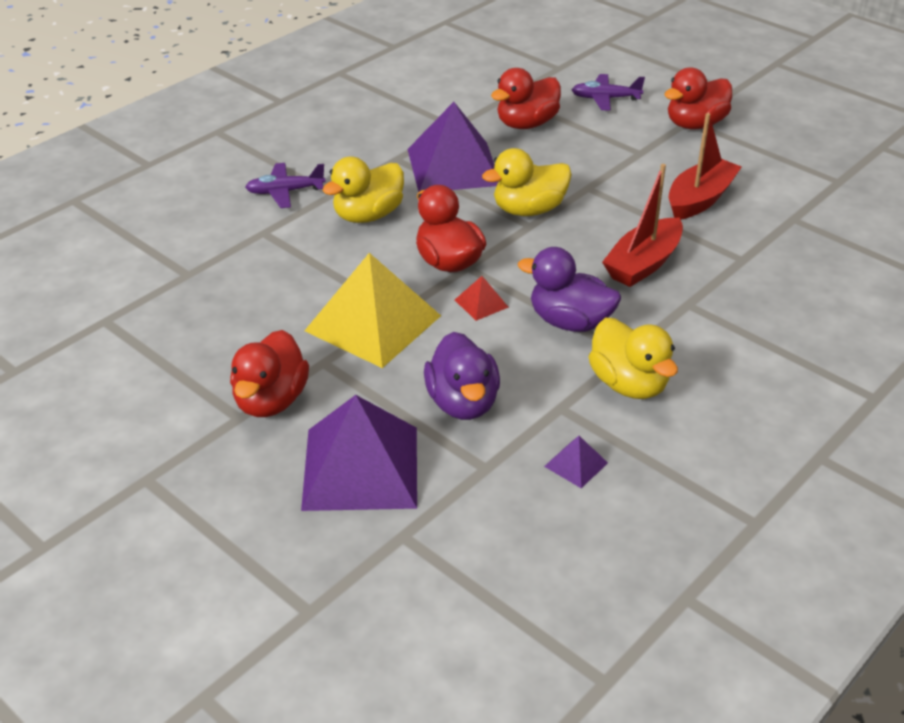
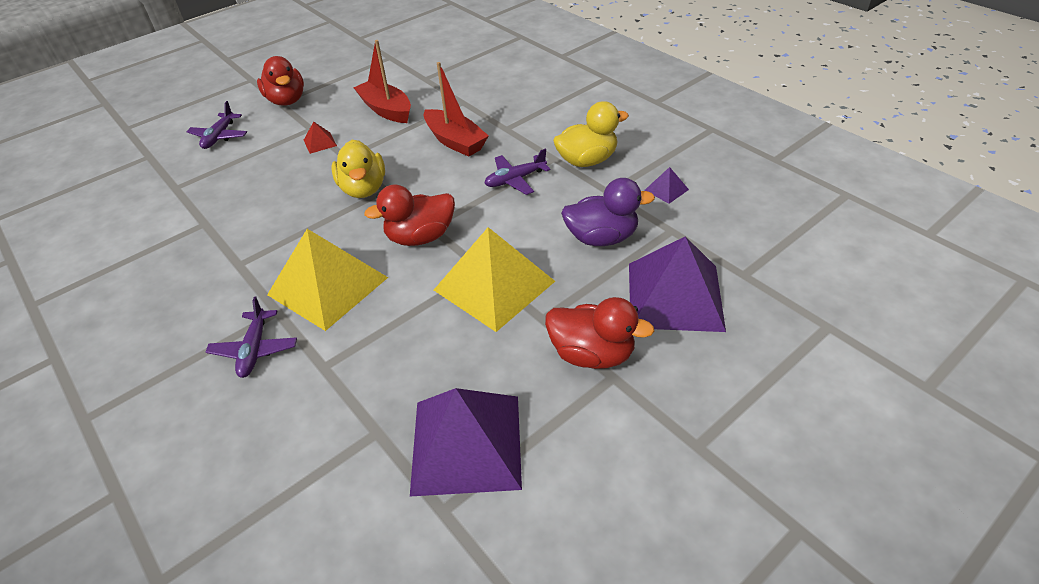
camera: 80 degrees left, 5 degrees up
yellow duck [322,157,404,223] -> yellow pyramid [267,229,388,331]
purple pyramid [407,102,499,192] -> purple pyramid moved to [410,388,522,496]
red pyramid [455,276,509,321] -> red pyramid moved to [304,122,337,154]
red duck [491,68,561,129] -> none
purple duck [518,247,621,332] -> purple plane [484,148,550,195]

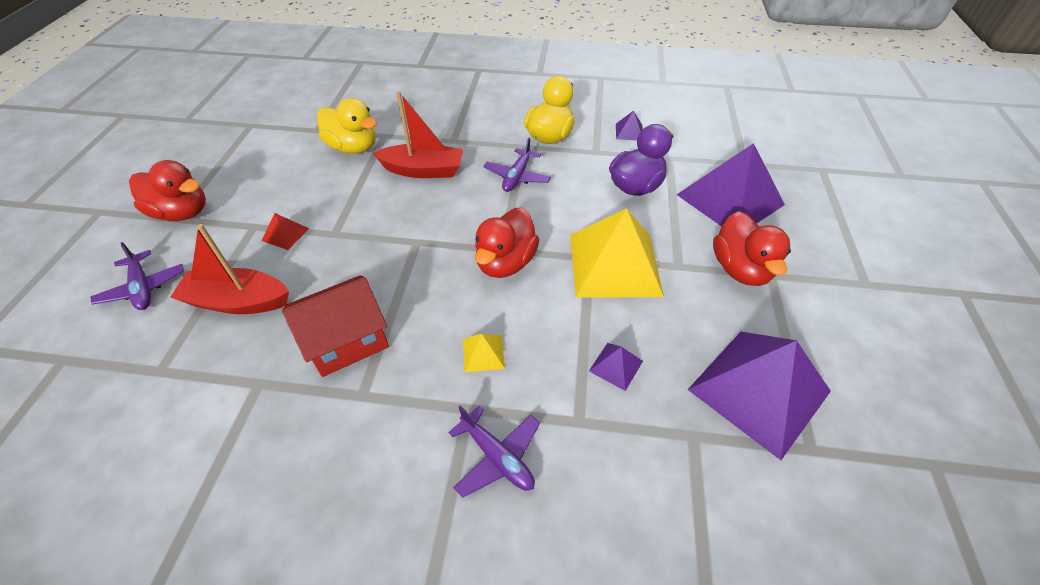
camera: 45 degrees left, 5 degrees up
yellow pyramid [267,229,388,331] -> yellow pyramid [463,334,505,372], size x0.41
yellow duck [332,140,385,198] -> yellow duck moved to [317,98,377,154]
red boat [354,40,411,123] -> red boat moved to [171,224,289,314]
red duck [545,297,655,369] -> red duck turned 105 degrees clockwise [713,211,791,286]
none -> red house [282,275,389,377]
none -> purple pyramid [589,343,643,391]

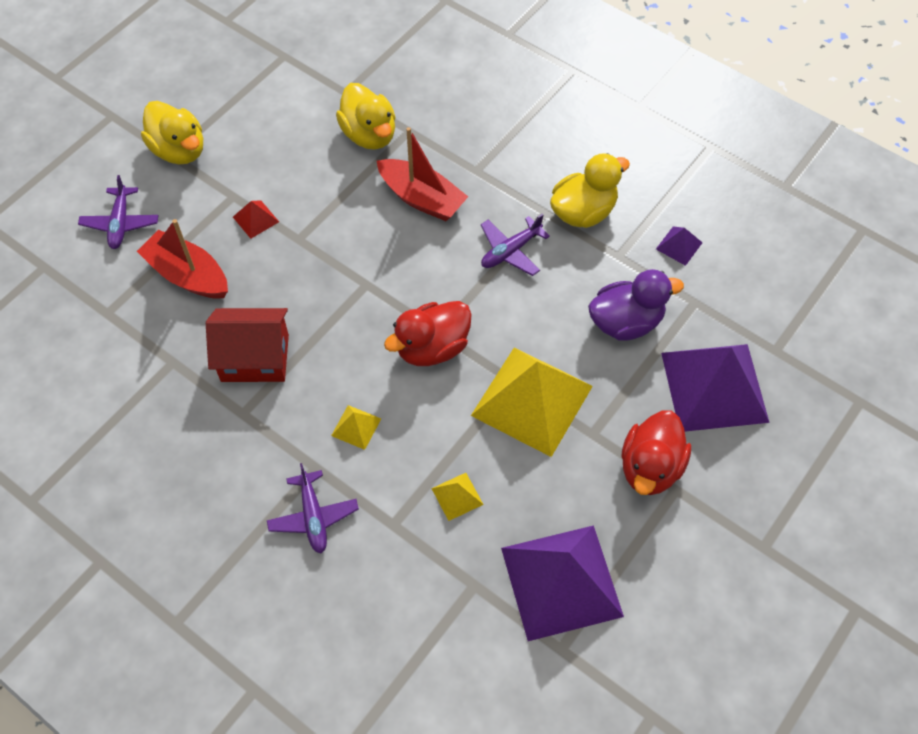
camera: 30 degrees right, 10 degrees up
red duck [129,160,206,221] -> yellow duck [141,101,203,164]
purple pyramid [589,343,643,391] -> yellow pyramid [431,473,484,521]

